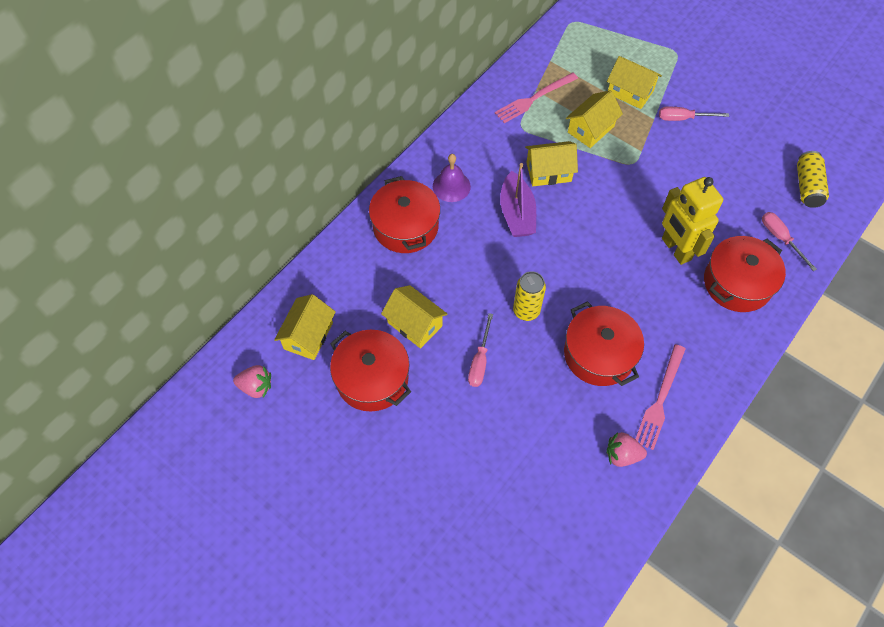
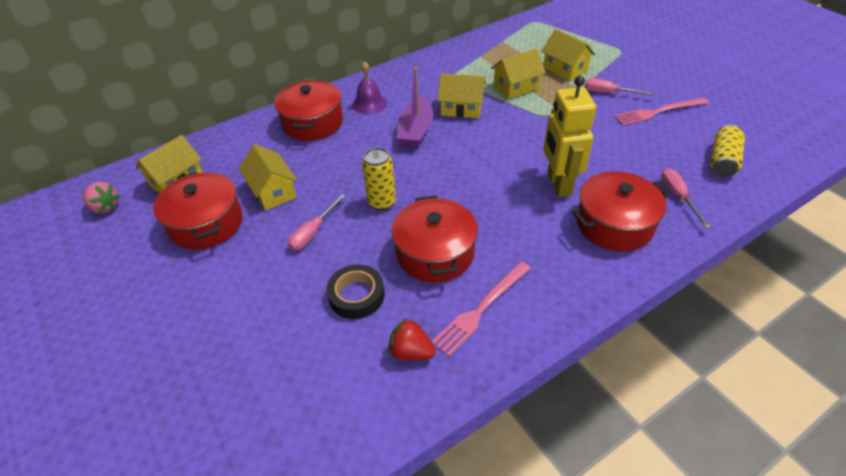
camera: 20 degrees right, 15 degrees down
pink fork [495,72,578,123] -> pink fork moved to [614,97,709,126]
pink strawberry [606,432,647,467] -> red strawberry [388,318,436,361]
none -> black tape [327,265,385,319]

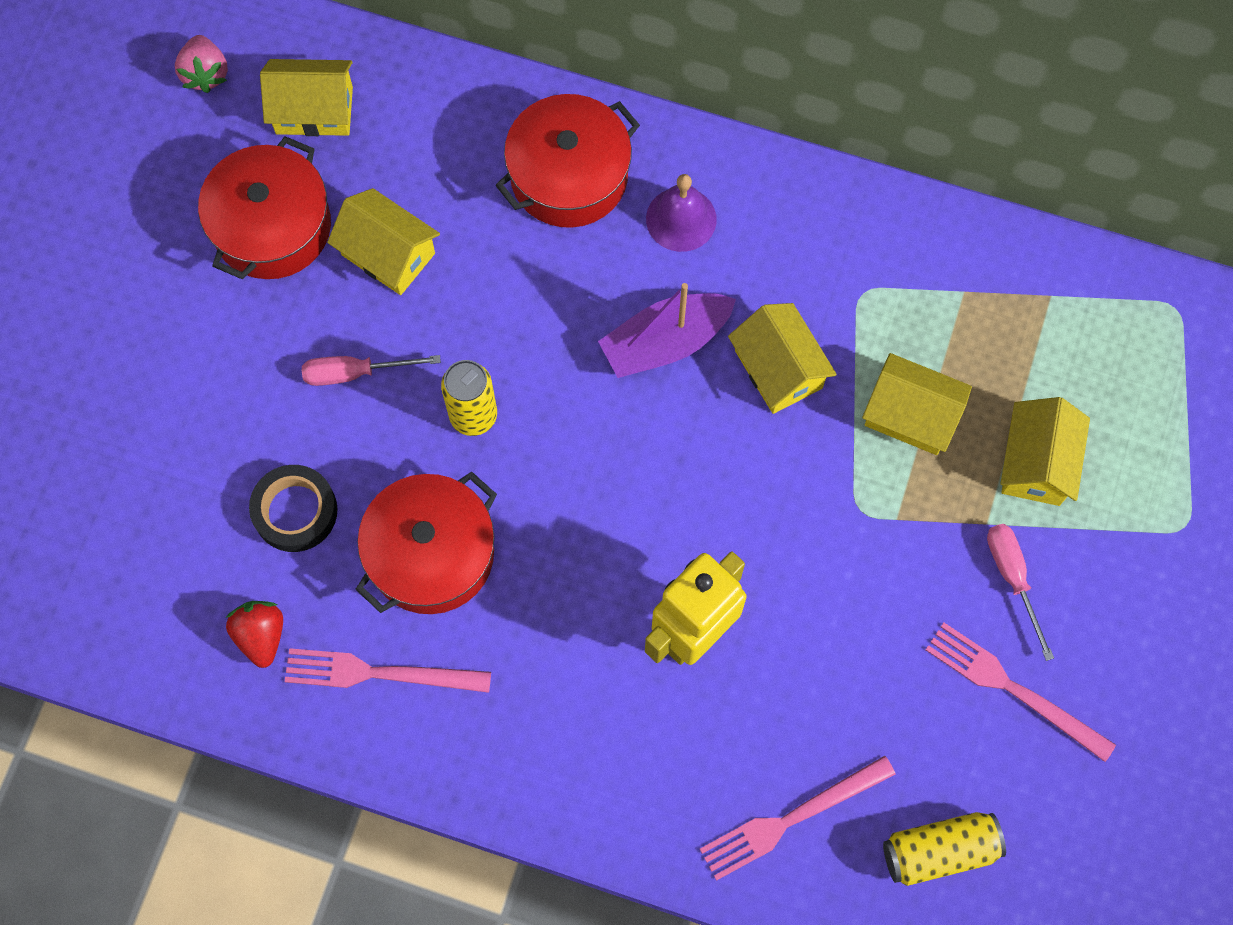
camera: 50 degrees right, 25 degrees up
yellow house [239,144,298,210] -> yellow house turned 75 degrees counterclockwise [327,188,440,295]
red pot [572,171,669,252] -> none
pink screwdriver [661,168,711,228] -> pink fork [700,756,896,881]

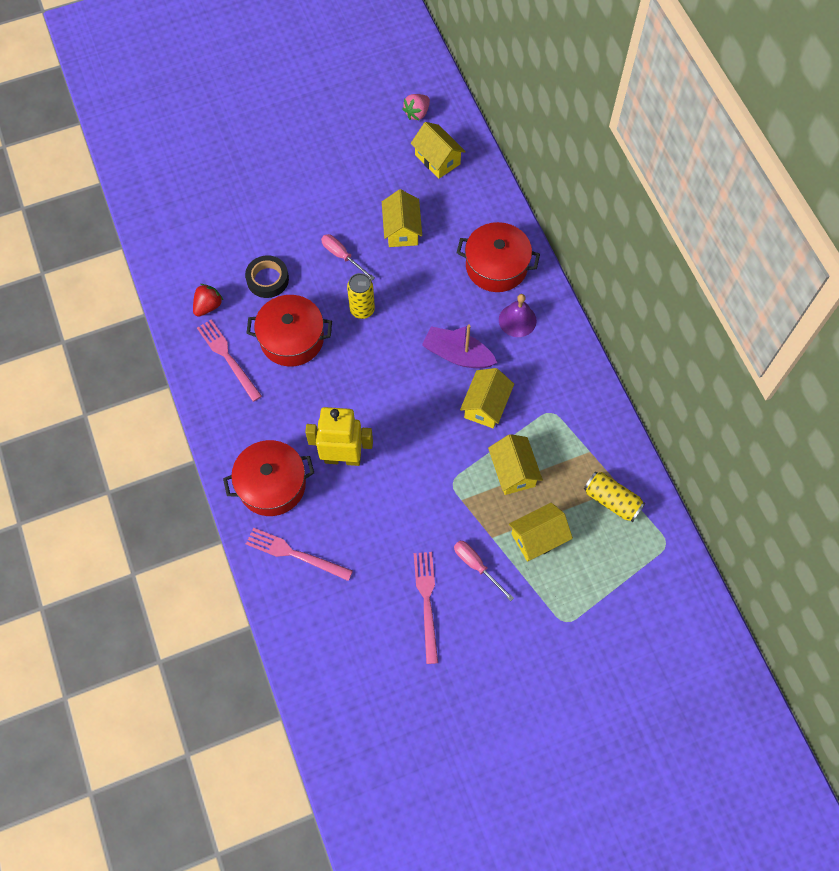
camera: 50 degrees right, 5 degrees down
red pot [198,136,331,279] -> red pot moved to [223,440,314,516]
yellow can [883,812,1006,886] -> yellow can moved to [584,471,645,522]
pink screwdriver [987,524,1054,661] -> pink screwdriver turned 75 degrees counterclockwise [454,541,514,601]

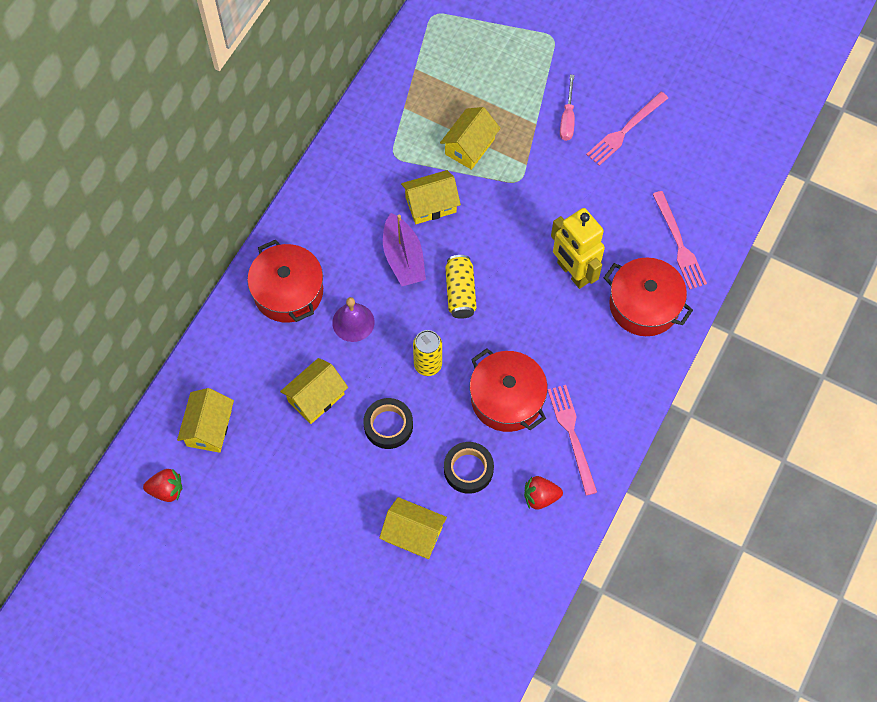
camera: 130 degrees left, 0 degrees up
pink fork [197,320,262,402] -> pink fork turned 150 degrees clockwise [548,385,597,496]
pink screwdriver [321,234,375,280] -> black tape [363,398,413,449]
pink strawberry [402,94,430,120] -> red strawberry [143,469,182,502]
purple bell [499,294,537,337] -> purple bell moved to [332,297,375,342]
yellow house [509,503,573,562] -> yellow house moved to [379,497,447,559]
yellow can [584,471,645,522] -> yellow can moved to [445,255,477,319]

